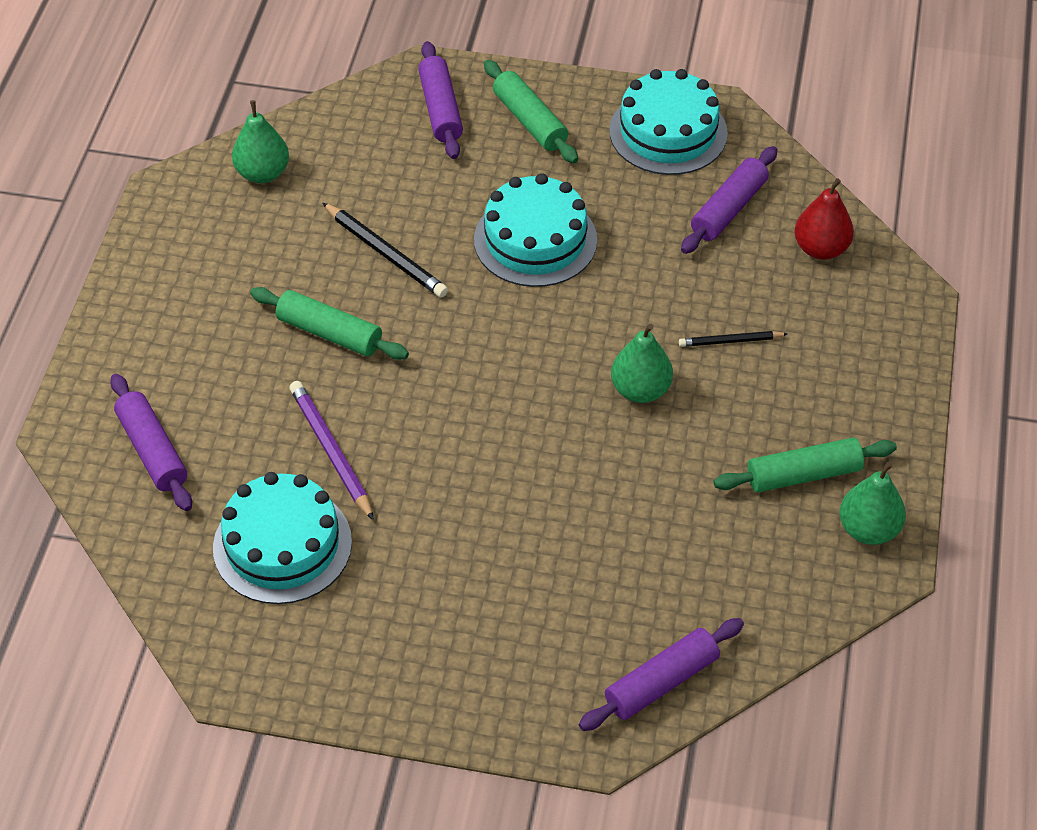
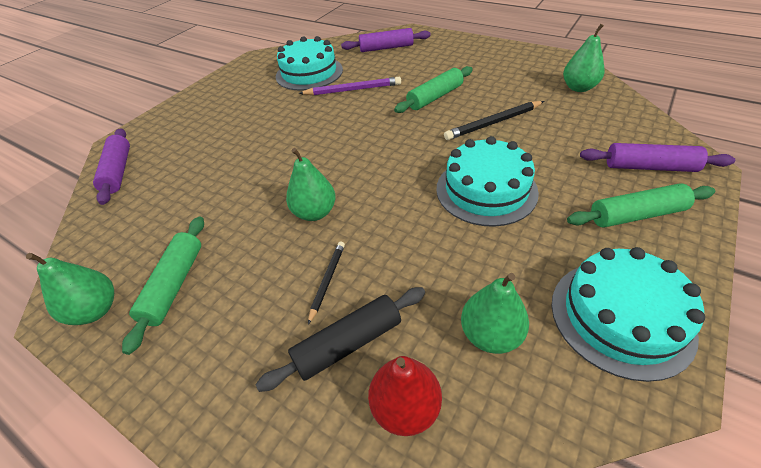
camera: 115 degrees right, 5 degrees down
purple rolling pin [681,146,777,254] -> green pear [461,273,529,354]
none -> black rolling pin [255,287,425,392]

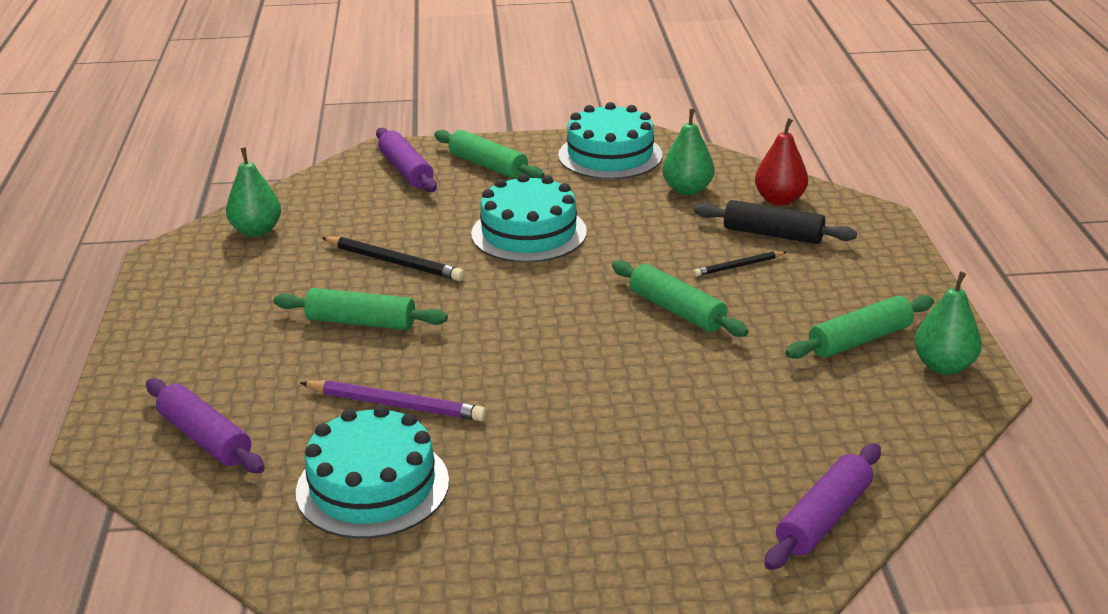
camera: 130 degrees left, 15 degrees down
green pear [286,148,336,221] -> green rolling pin [612,260,749,337]
purple pencil [299,77,401,95] -> purple pencil turned 150 degrees clockwise [300,380,486,421]

